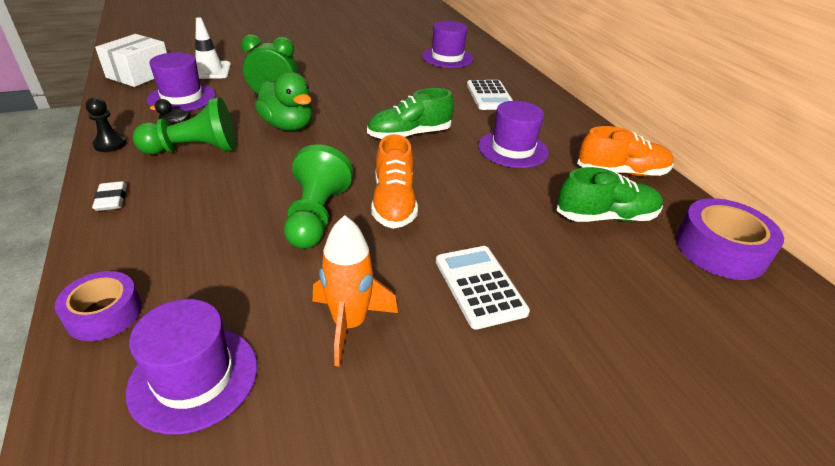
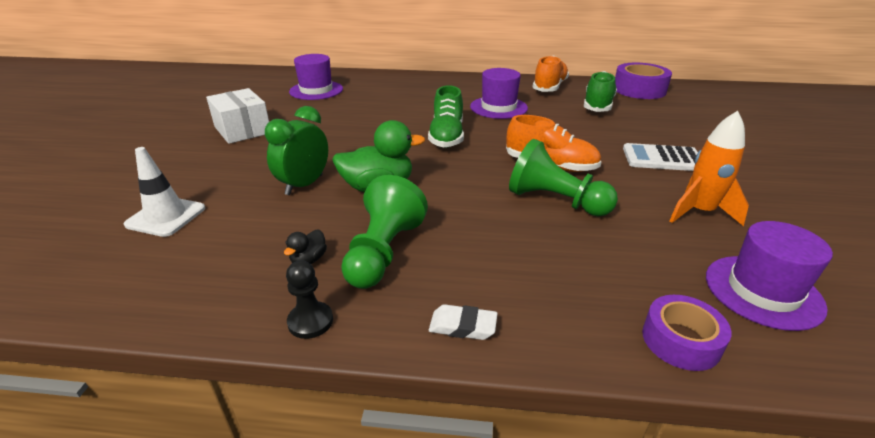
camera: 60 degrees left, 5 degrees down
white box [95,34,167,87] -> white box moved to [206,88,269,144]
purple hat [147,52,216,111] -> none
white calculator [467,80,513,110] -> none

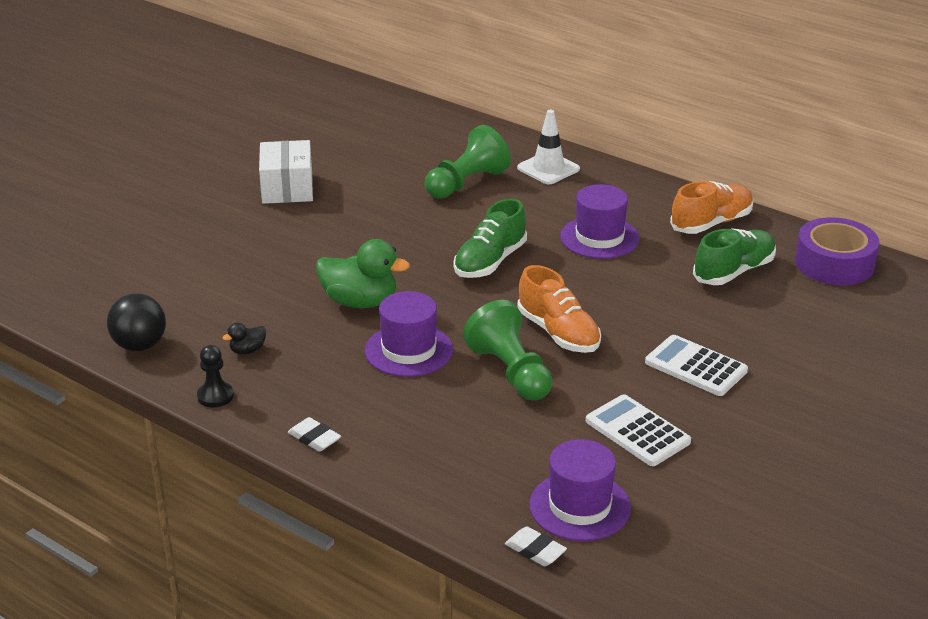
camera: 30 degrees right, 0 degrees up
white traffic cone [124,147,205,237] -> white traffic cone moved to [517,110,580,184]
green clock [265,106,328,195] -> none
purple hat [289,54,343,100] -> purple hat moved to [365,291,453,377]
green pawn [341,175,428,289] -> green pawn moved to [425,125,511,199]
purple tape [642,295,732,371] -> none
orange rocket [670,111,749,226] -> white calculator [586,394,691,466]
none -> black ball [107,293,166,351]
none -> white eraser [505,526,567,566]

